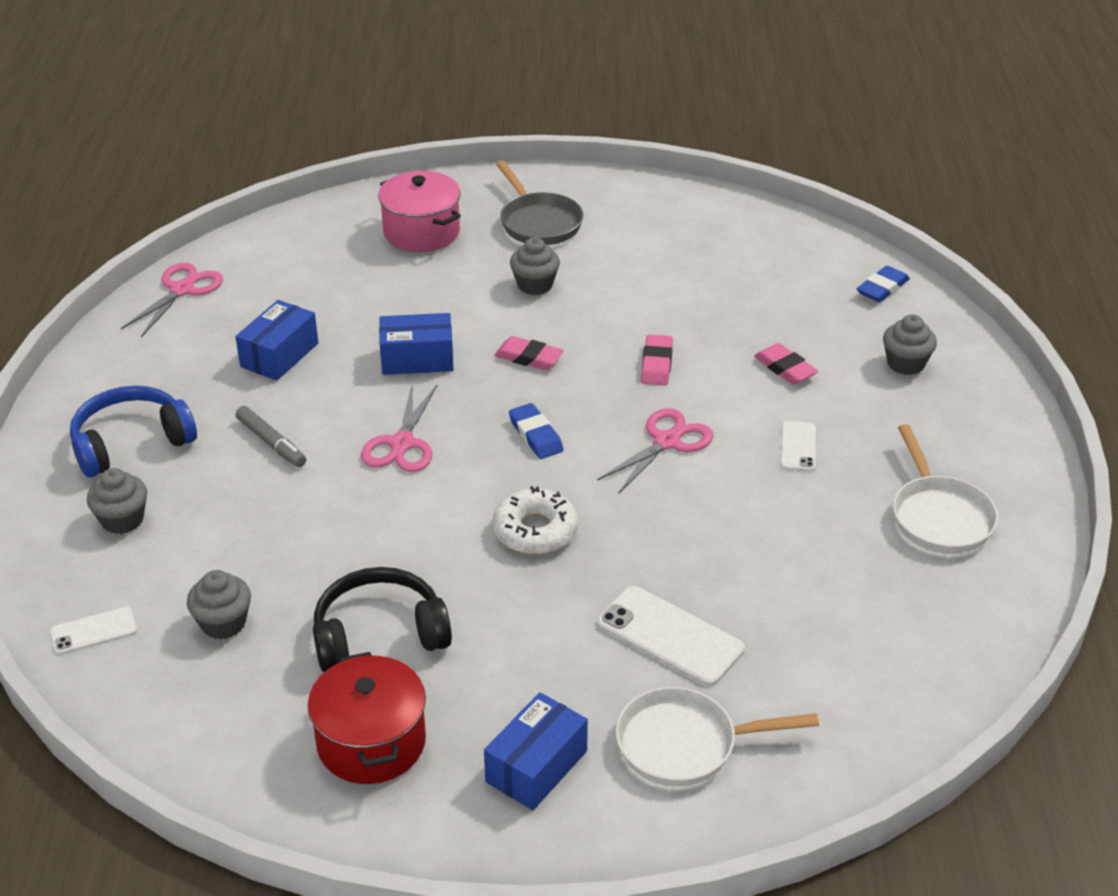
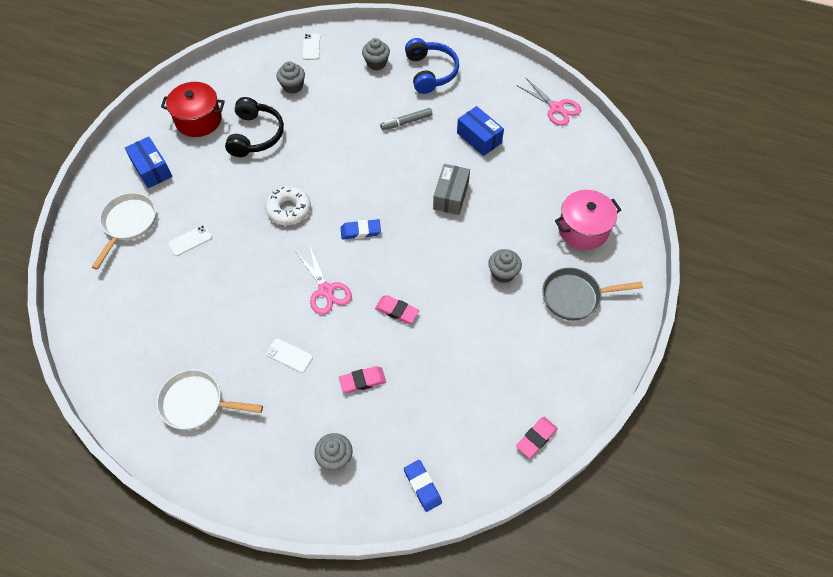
camera: 110 degrees right, 20 degrees up
pink scissors [361,385,437,472] -> none
blue box [379,313,453,375] -> grey box [433,164,470,215]
pink eraser [494,336,564,370] -> pink eraser moved to [516,417,558,458]
white phone [597,586,745,686] -> white phone [168,225,212,256], size x0.57

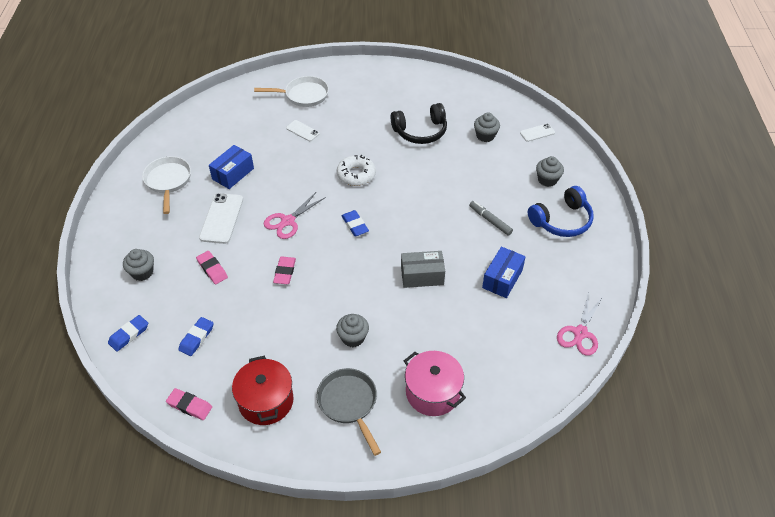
camera: 70 degrees right, 10 degrees down
blue box [125,137,172,188] -> blue box moved to [209,145,254,189]
red pot [161,82,225,137] -> red pot moved to [232,356,294,425]
white phone [266,338,313,373] -> white phone [199,193,243,244], size x1.74
none -> blue eraser [178,317,214,356]

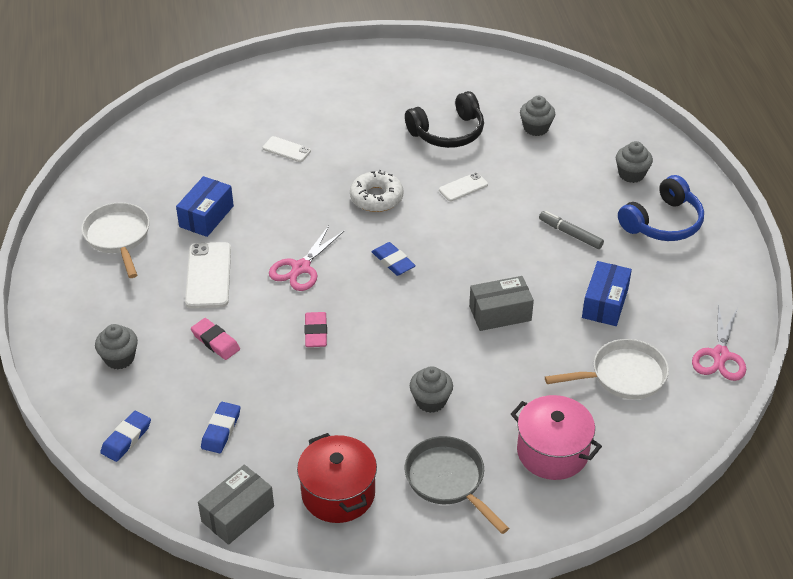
camera: 10 degrees left, 5 degrees down
pink eraser [166,388,212,420] -> grey box [198,465,274,545]
white pan [254,76,329,107] -> white pan moved to [545,339,669,399]
white phone [520,124,555,142] -> white phone moved to [439,172,488,201]

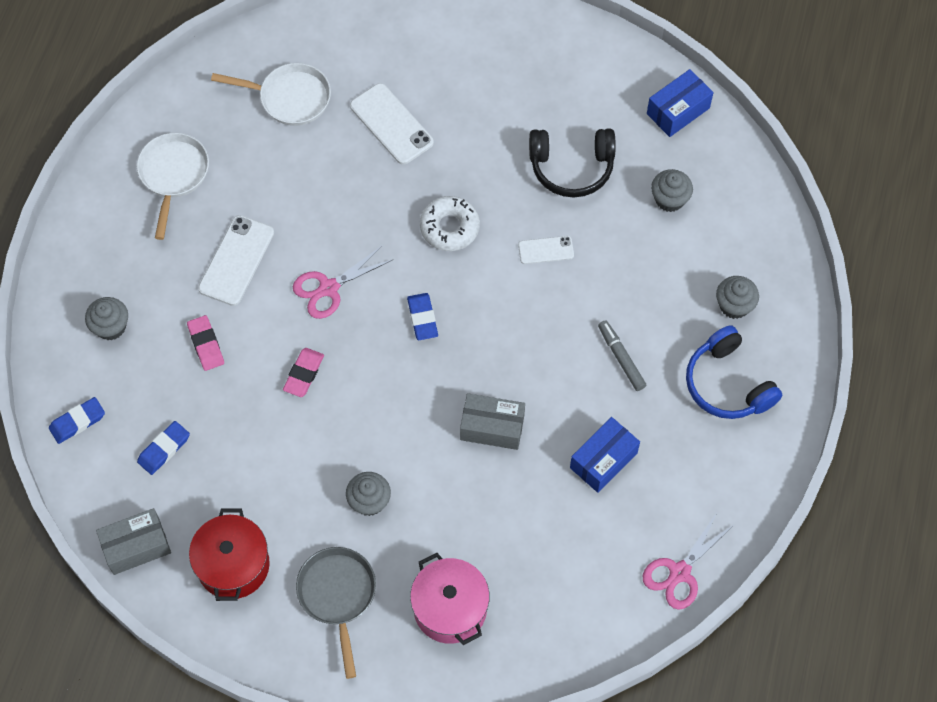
camera: 25 degrees right, 20 degrees up
blue box [176,176,234,237] -> blue box moved to [647,69,714,137]
white phone [263,136,311,162] -> white phone [350,83,434,165], size x1.74
white pan [545,339,669,399] -> white pan moved to [211,63,331,126]
blue headphones [618,175,704,241] -> blue headphones turned 75 degrees clockwise [686,325,782,419]

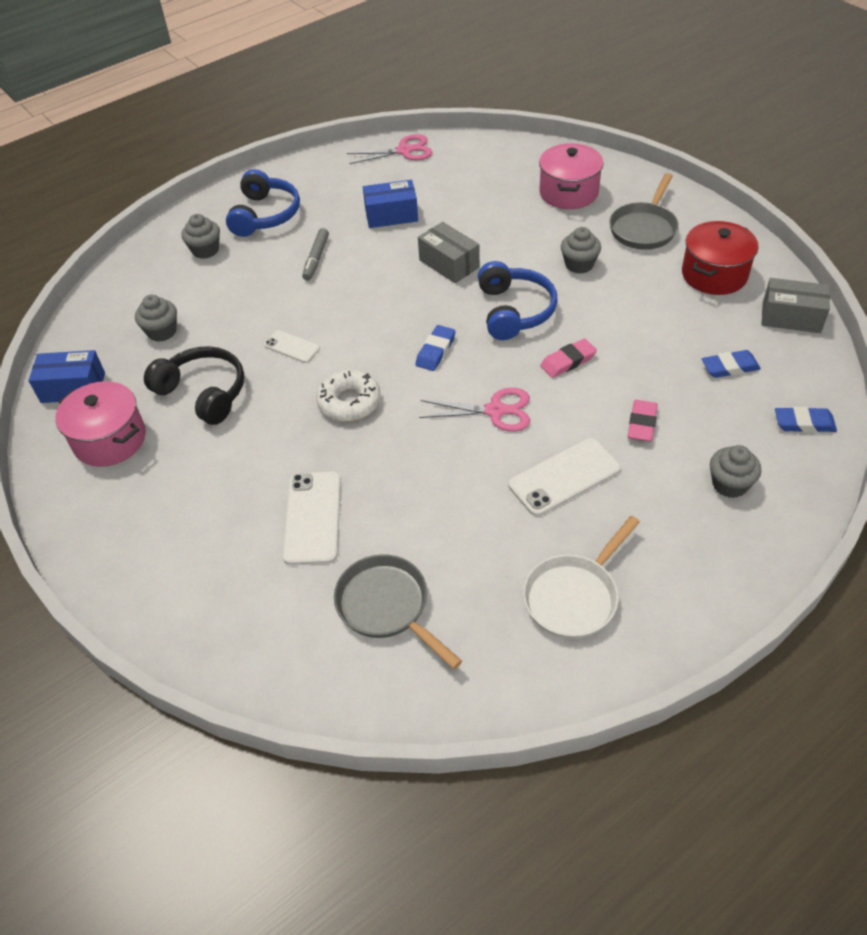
camera: 140 degrees left, 15 degrees down
white pan [211,63,331,126] -> grey pan [334,554,462,669]
none -> pink pot [55,381,146,467]
none -> blue headphones [478,261,558,340]

